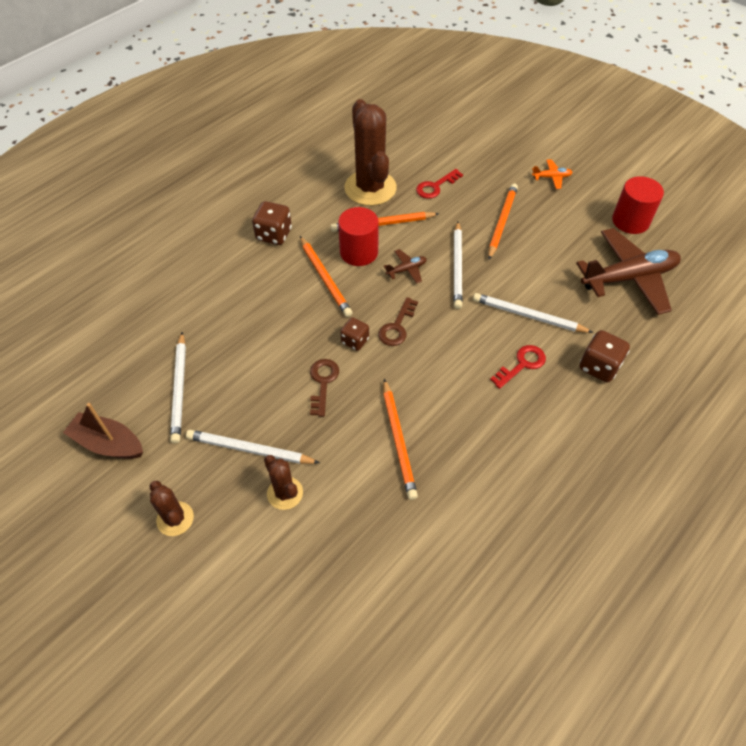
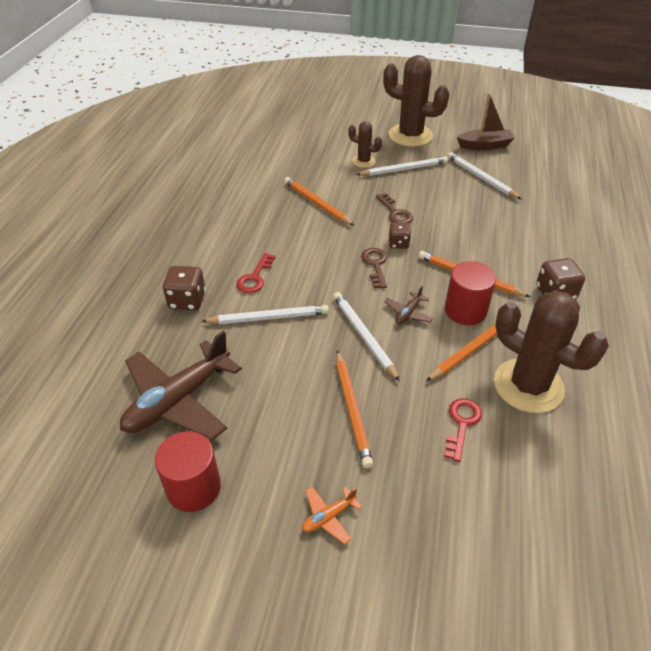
camera: 150 degrees right, 10 degrees down
brown cactus [149,481,194,536] -> brown cactus [383,55,450,147], size x1.97

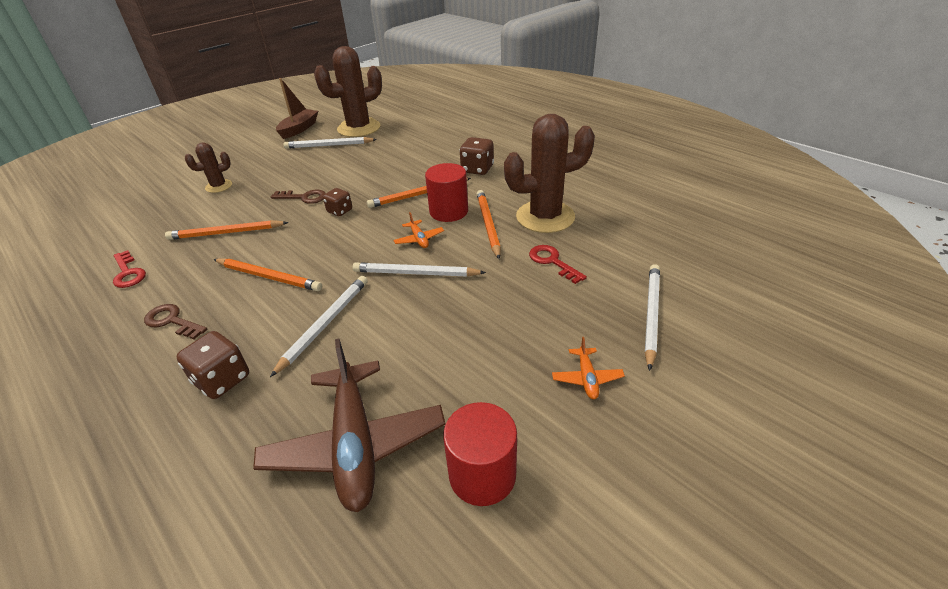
camera: 55 degrees left, 5 degrees down
red key [236,253,276,293] -> red key moved to [113,250,146,288]
orange pencil [336,350,373,468] -> orange pencil moved to [213,259,322,291]
white pencil [356,156,448,176] -> white pencil moved to [645,264,660,371]
brown key [361,248,387,288] -> brown key moved to [144,304,207,339]
brown cactus [383,55,450,147] -> brown cactus moved to [314,46,382,137]
brown plane [384,286,433,324] -> orange plane [393,212,444,248]

